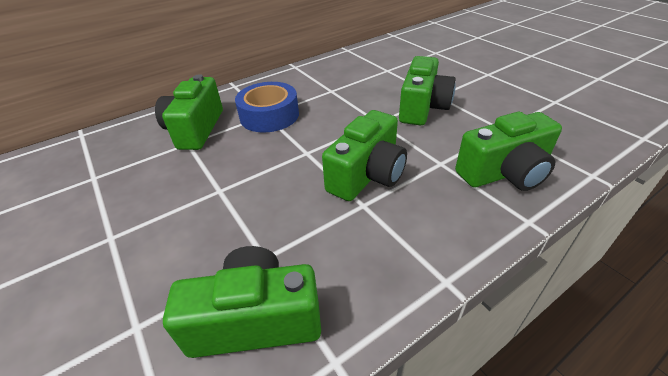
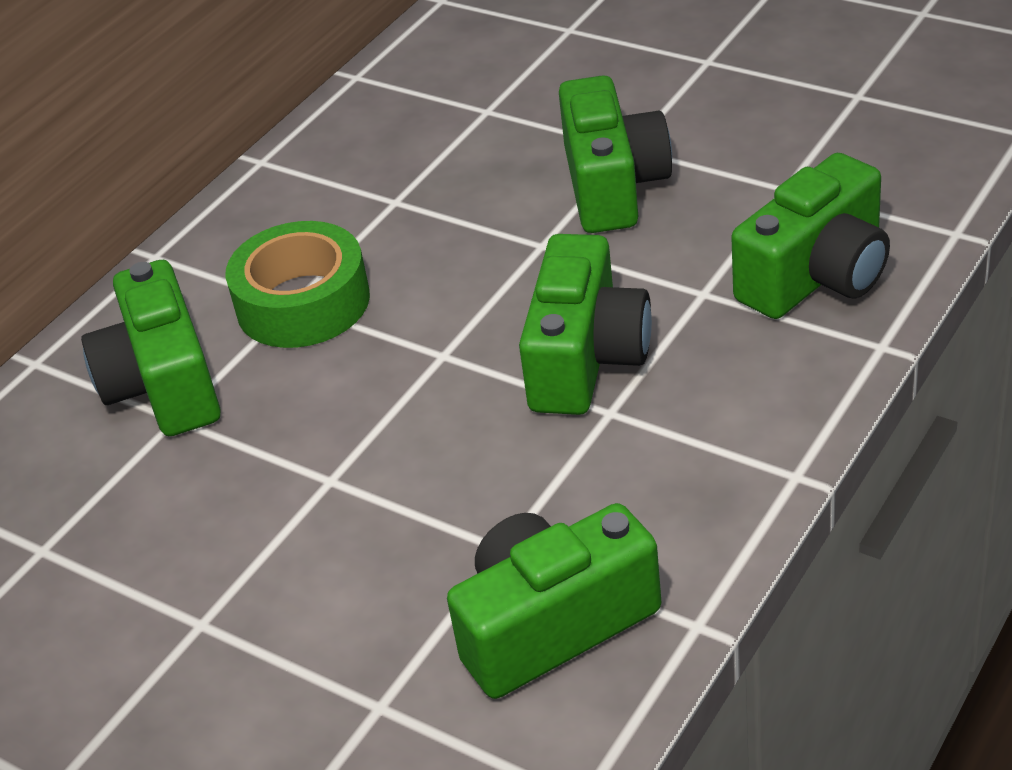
camera: 20 degrees left, 0 degrees up
blue tape [235,82,299,133] -> green tape [225,221,370,348]

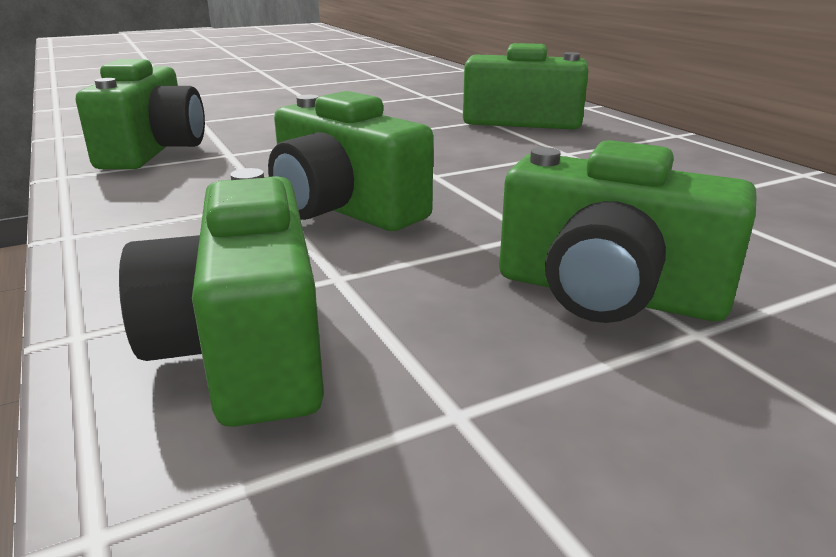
camera: 115 degrees right, 15 degrees down
green tape [225,221,370,348] -> none

